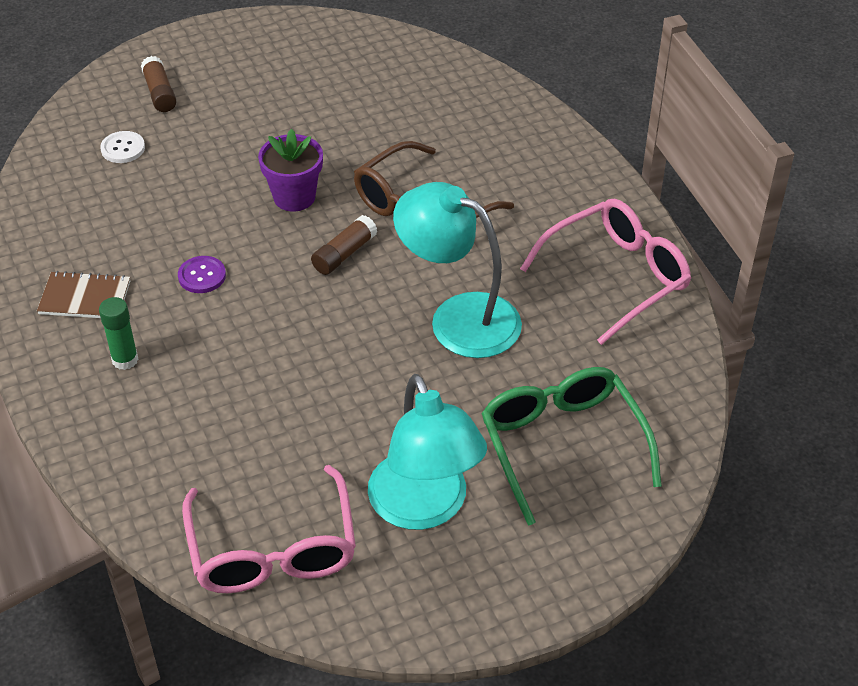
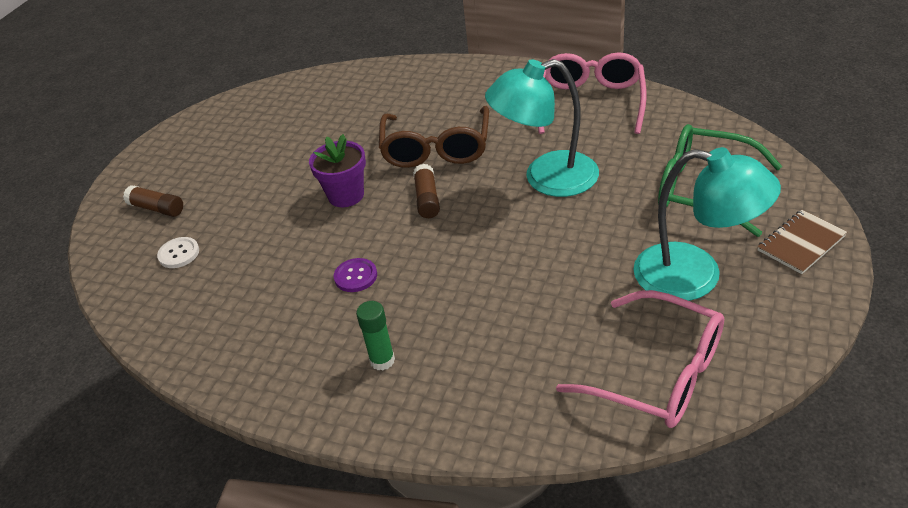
camera: 40 degrees left, 5 degrees down
brown notebook [37,271,130,318] -> brown notebook moved to [757,210,847,274]

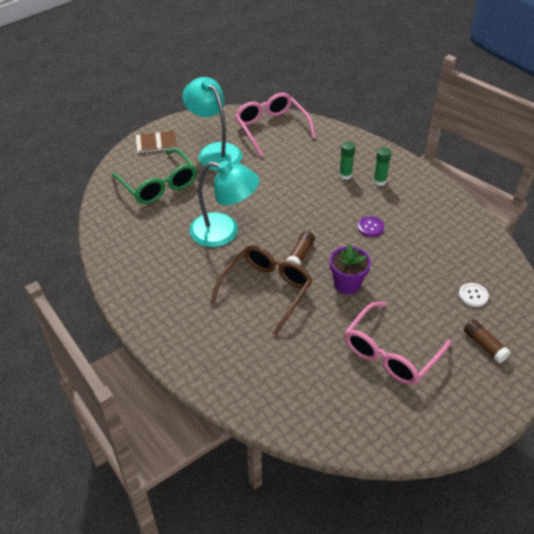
camera: 155 degrees left, 5 degrees up
pink glasses [538,52,647,134] -> pink glasses moved to [345,302,451,385]
none -> green glue stick [339,141,355,180]

